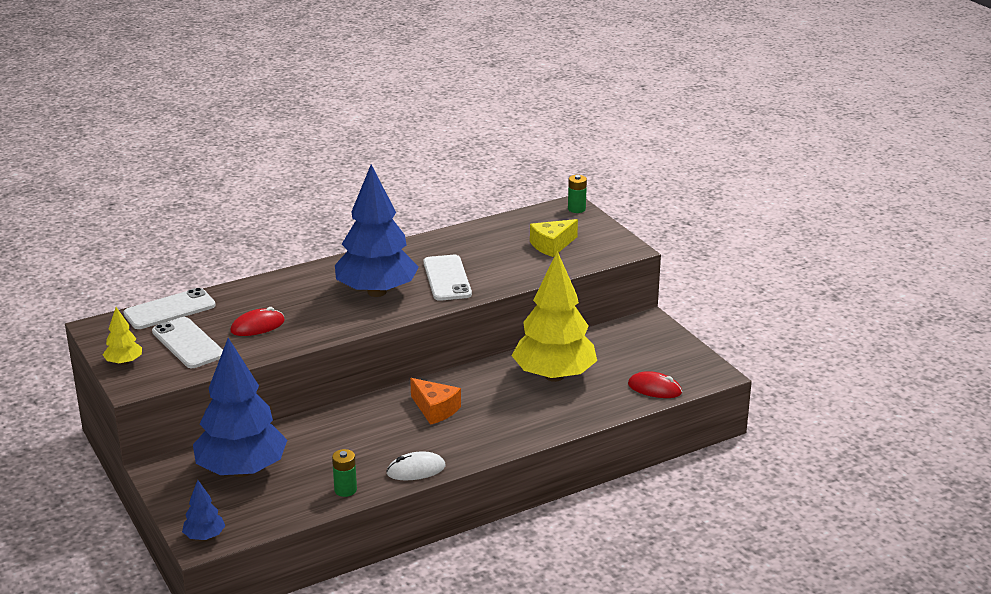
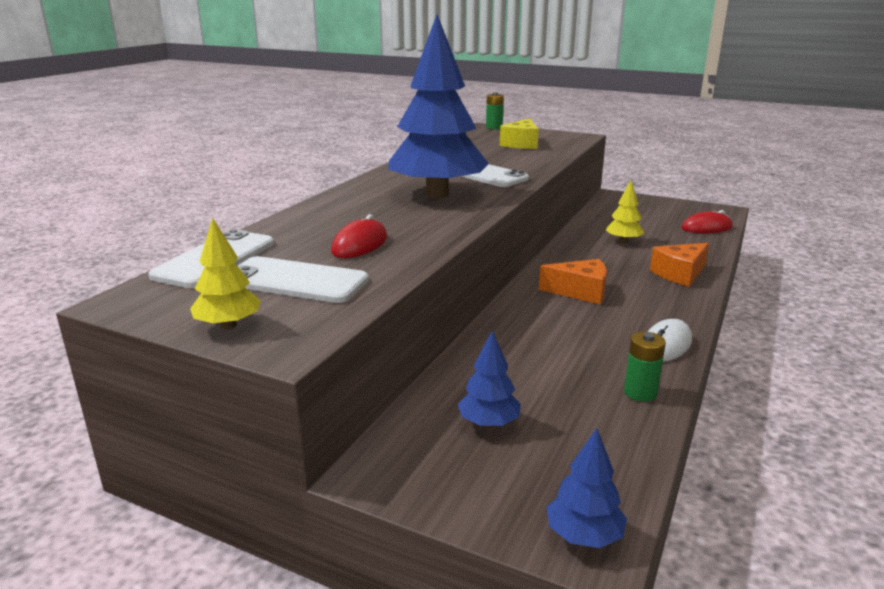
camera: 35 degrees left, 5 degrees down
blue tree [193,338,287,477] -> blue tree [458,331,521,428], size x0.43
yellow tree [512,251,597,382] -> yellow tree [606,180,644,243], size x0.43
none -> orange cheese [650,243,709,286]

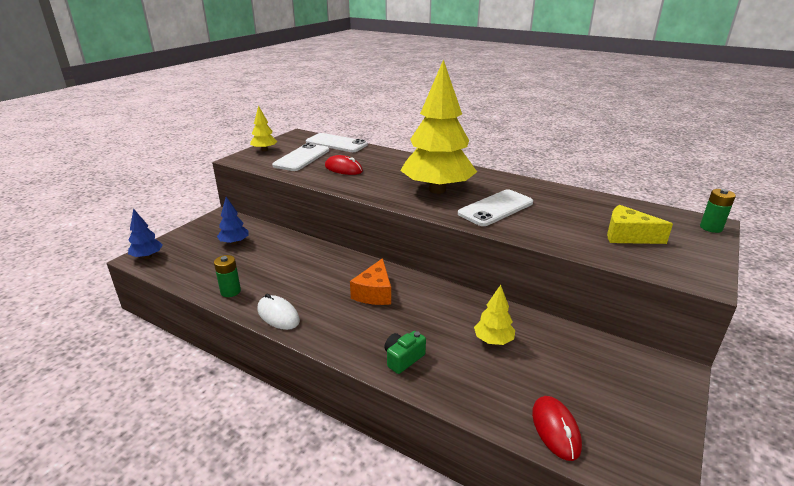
camera: 95 degrees right, 5 degrees up
blue tree [388,14,489,198] -> yellow tree [400,59,477,194]
orange cheese [650,243,709,286] -> green camera [384,331,426,374]

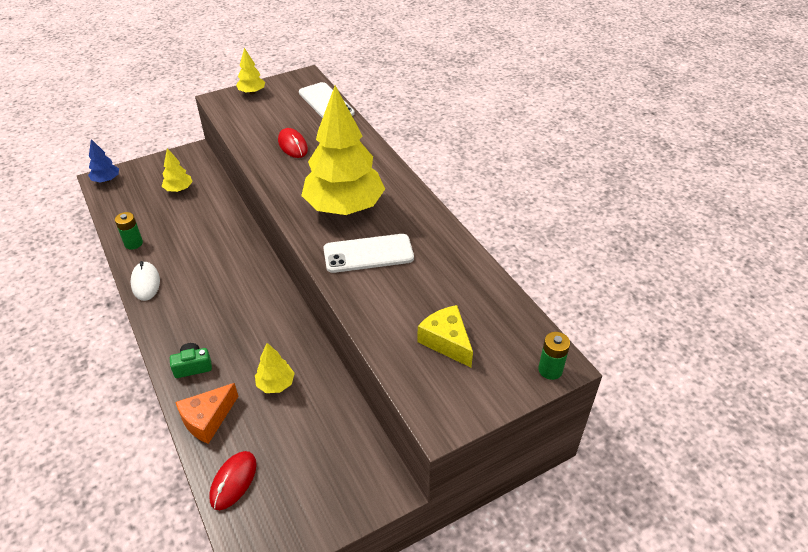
camera: 30 degrees right, 15 degrees up
blue tree [217,197,249,245] -> yellow tree [162,148,193,192]
white phone [272,143,329,171] -> none
orange cheese [350,258,391,305] -> orange cheese moved to [175,383,238,444]

